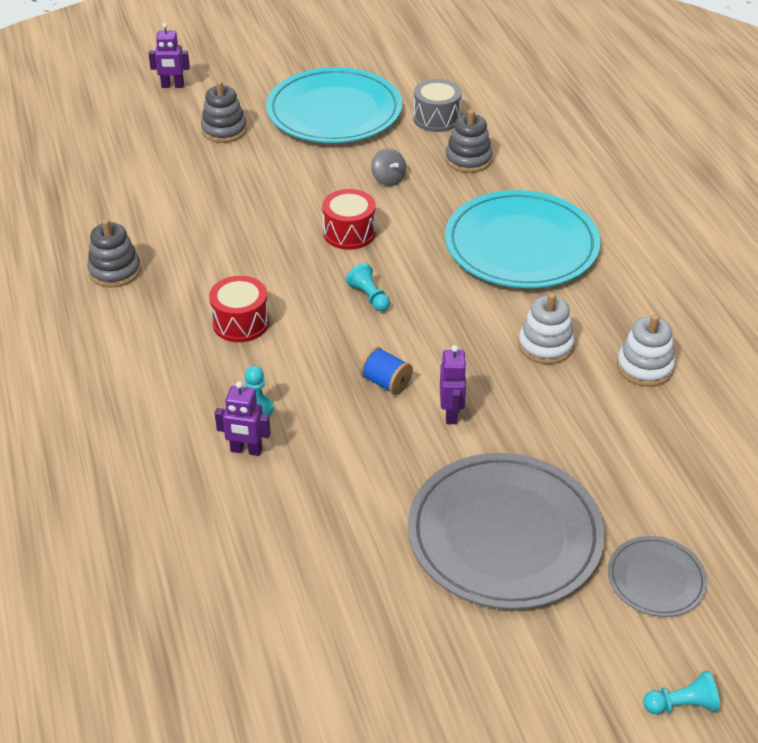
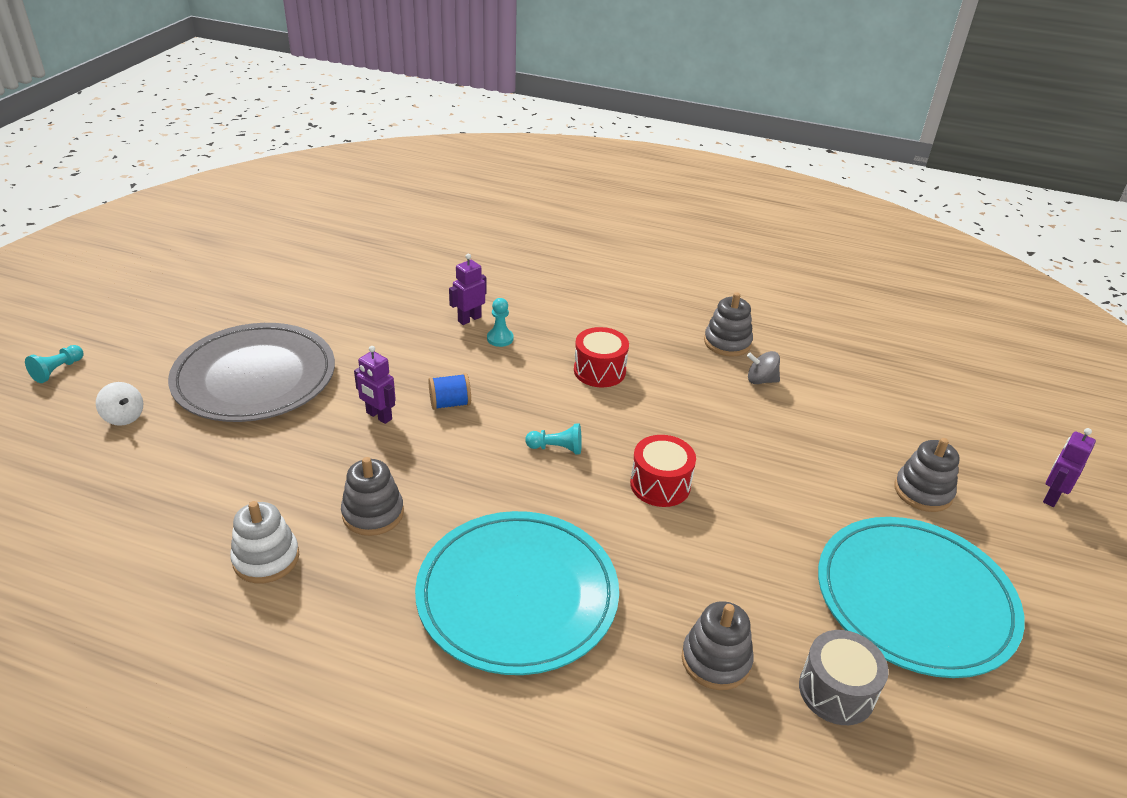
camera: 125 degrees right, 5 degrees down
grey spinning top [371,148,406,186] -> grey spinning top moved to [747,351,780,384]
white stacking toy [518,293,575,364] -> grey stacking toy [341,457,404,536]
grey plate [608,536,707,617] -> white spinning top [96,382,143,426]

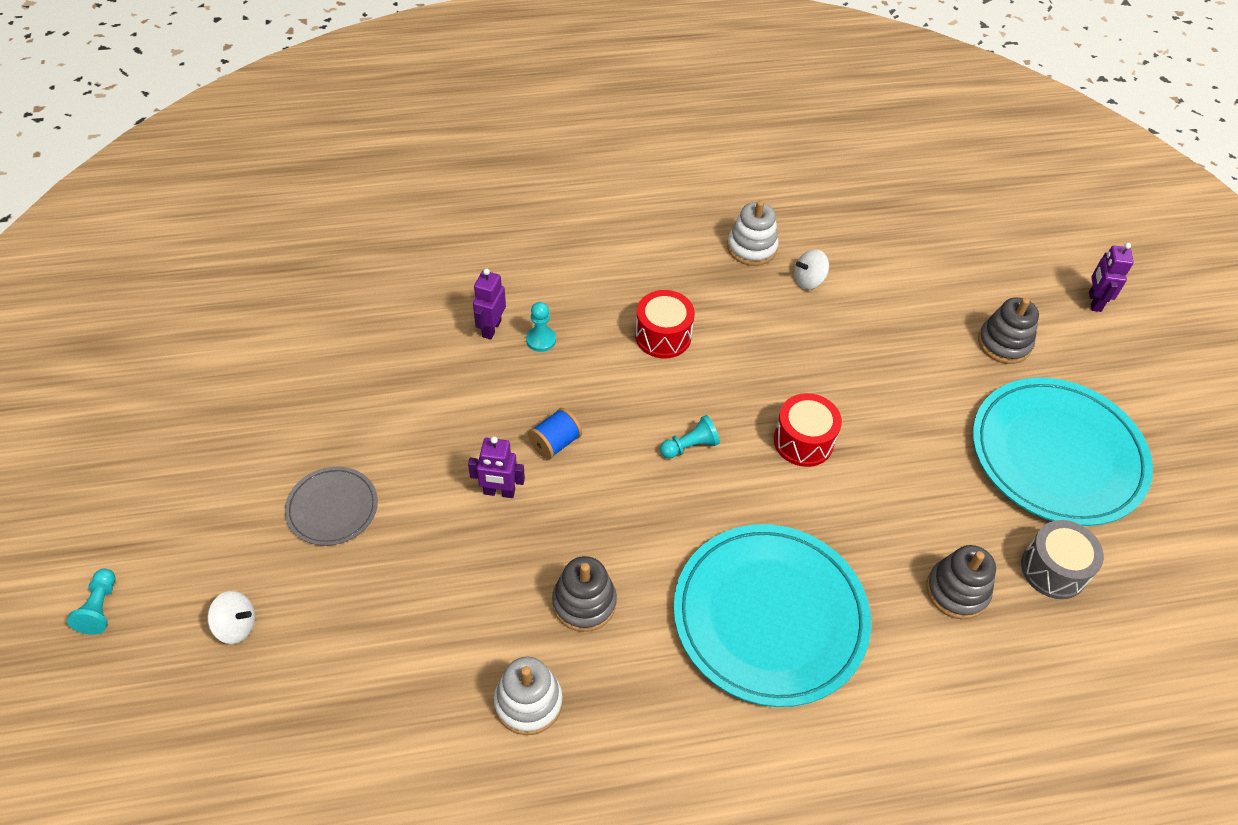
camera: 30 degrees left, 15 degrees up
grey plate [168,323,335,422] -> grey plate [285,466,378,546], size x0.49
grey stacking toy [704,292,753,357] -> white stacking toy [727,200,779,266]
grey spinning top [747,351,780,384] -> white spinning top [794,249,829,289]

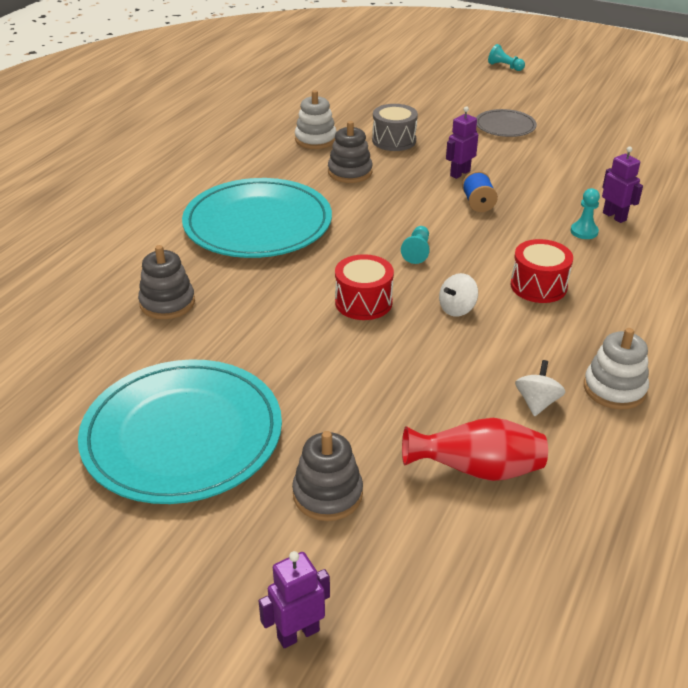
camera: 130 degrees right, 15 degrees down
white spinning top [207,591,255,644] -> white spinning top moved to [439,273,478,317]
grey drum [1021,520,1104,599] -> grey drum moved to [372,104,418,151]
purple robot [1089,243,1134,312] -> purple robot turned 75 degrees counterclockwise [259,551,330,648]
none -> red vase [402,418,548,481]

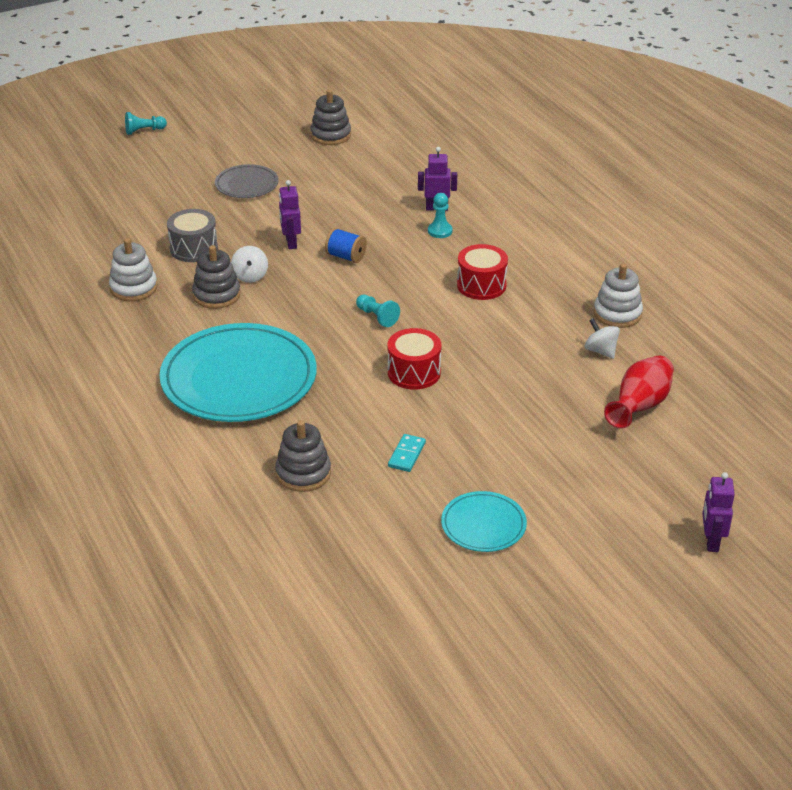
camera: 55 degrees left, 0 degrees up
turquoise plate [78,359,282,504] -> turquoise plate [441,491,527,552], size x0.49
grey stacking toy [292,431,363,521] -> grey stacking toy moved to [310,90,351,145]
white spinning top [439,273,478,317] -> white spinning top moved to [231,246,268,283]
none -> turquoise domino [388,434,426,472]

